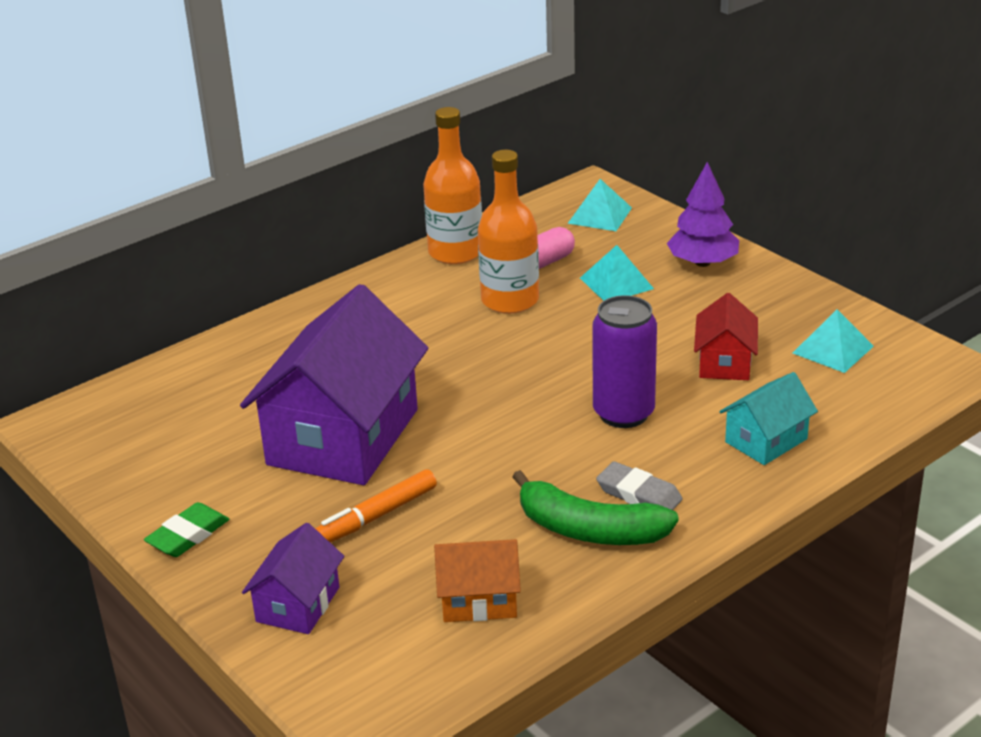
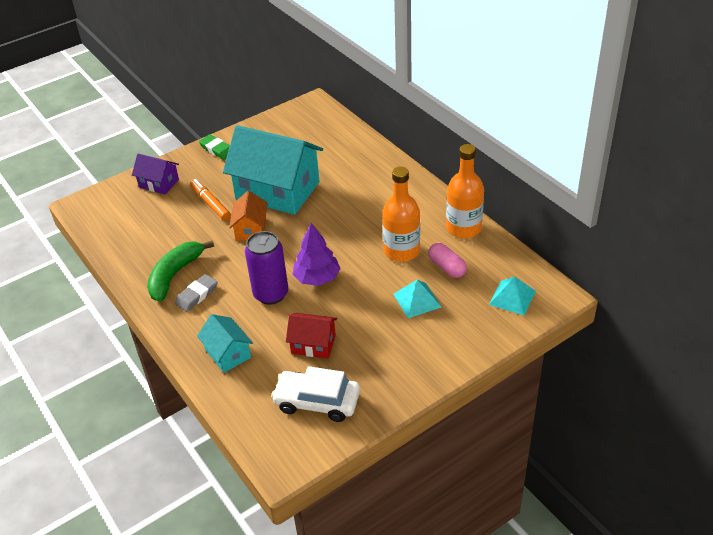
camera: 95 degrees right, 10 degrees up
purple house [240,284,428,485] -> turquoise house [223,125,323,215]
orange house [434,539,521,622] -> orange house moved to [229,191,268,241]
purple tree [667,162,739,267] -> purple tree moved to [293,223,341,286]
turquoise pyramid [793,309,874,373] -> white car [271,366,360,422]

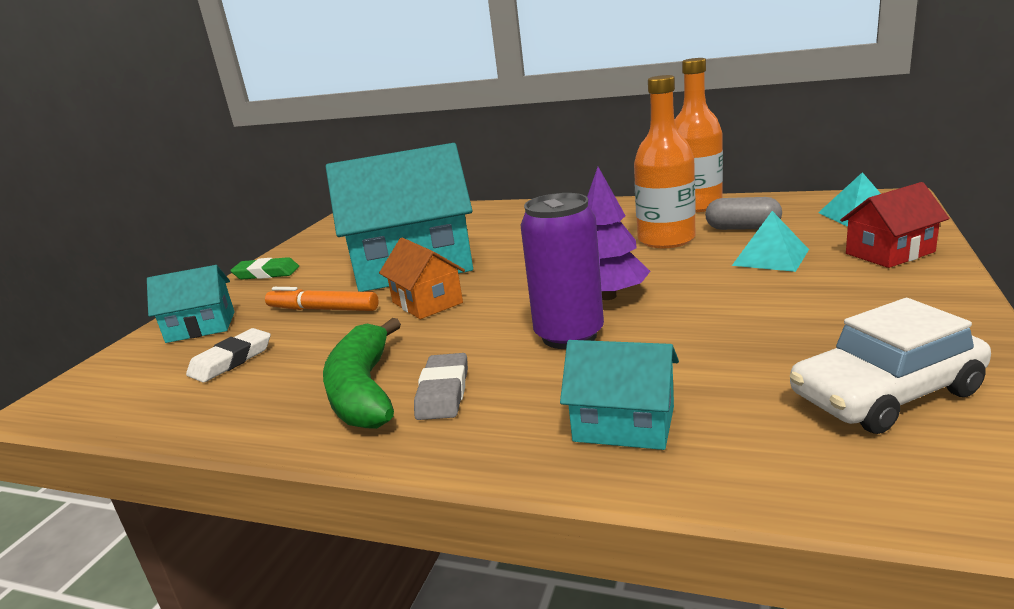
camera: 35 degrees left, 20 degrees down
purple house [132,154,179,194] -> turquoise house [147,265,235,343]
red house [286,313,337,359] -> red house moved to [840,182,949,268]
pink capsule [428,243,467,278] -> grey capsule [705,197,782,230]
none -> white eraser [186,328,271,383]

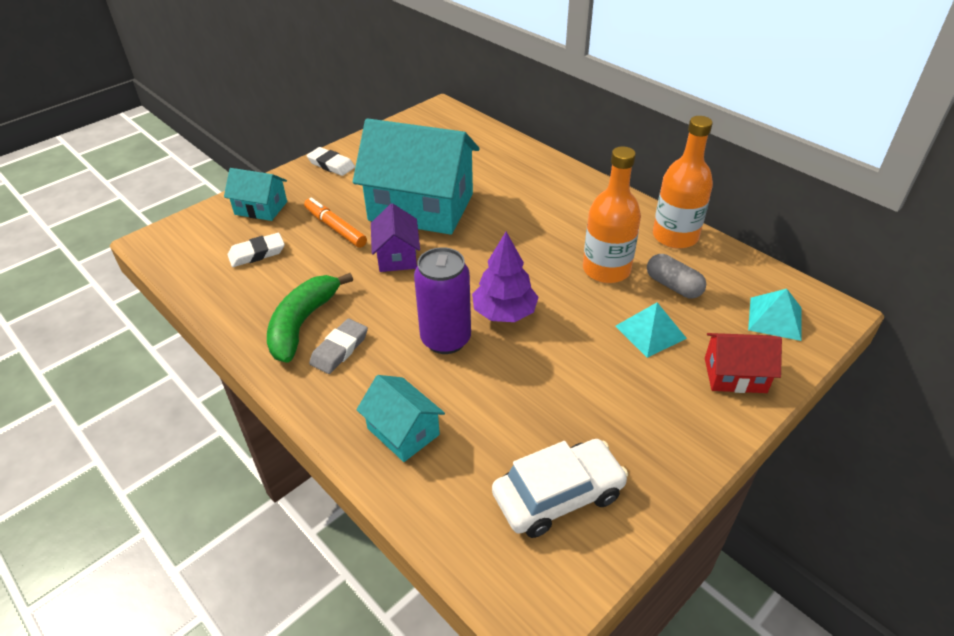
camera: 25 degrees right, 20 degrees up
green eraser [230,257,299,280] -> white eraser [307,147,355,176]
orange house [379,238,465,319] -> purple house [371,203,420,272]
white car [790,298,991,434] -> white car turned 150 degrees clockwise [492,439,628,538]

